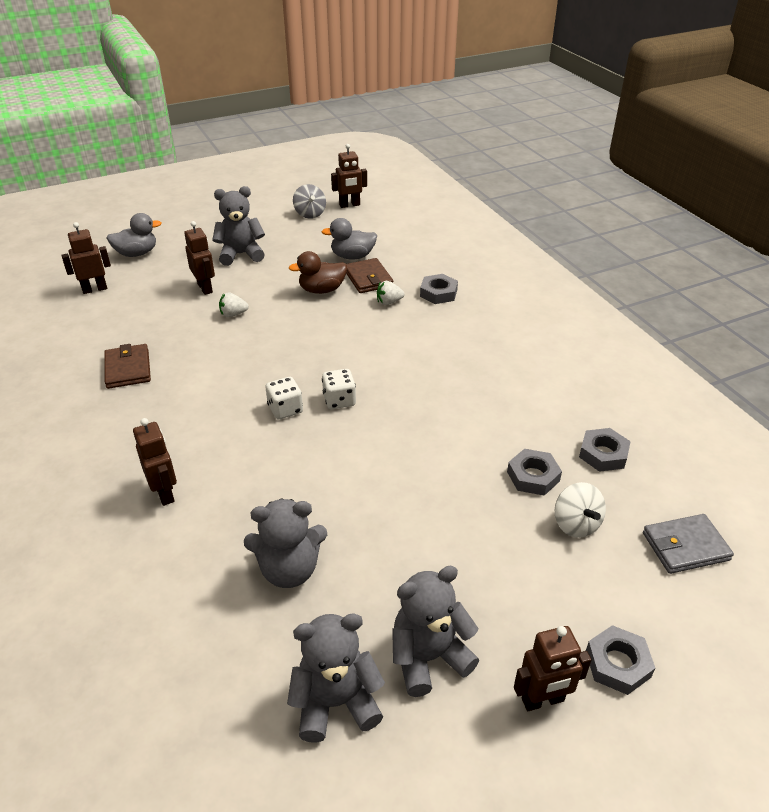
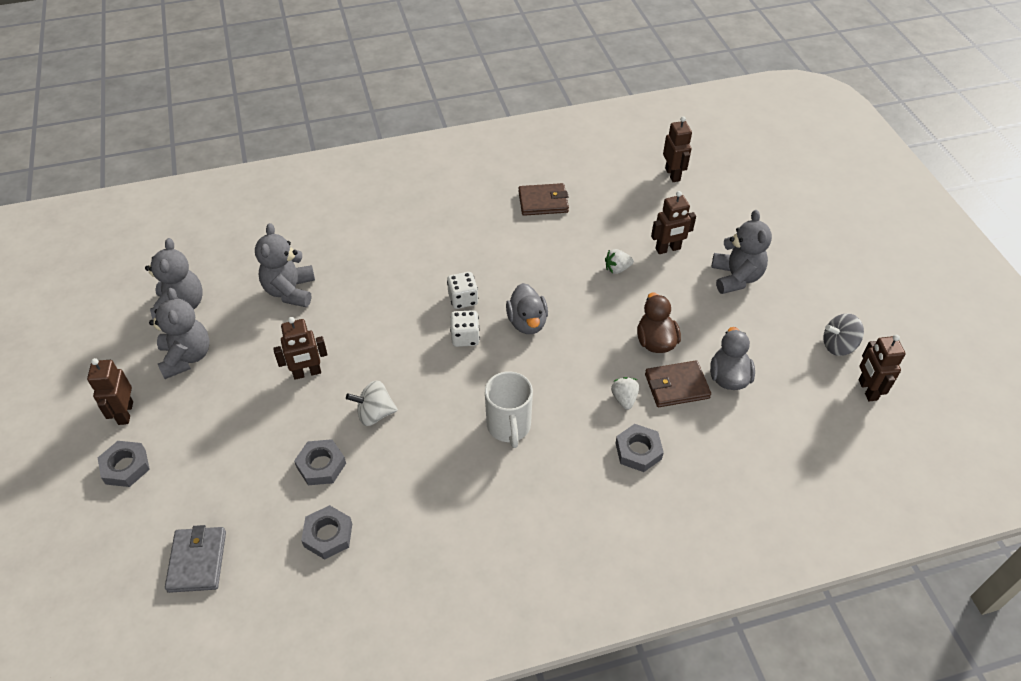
camera: 100 degrees right, 10 degrees up
grey duck [106,213,161,257] -> grey duck moved to [506,283,548,334]
brown robot [133,418,177,506] -> brown robot moved to [273,317,328,380]
white strawberry [219,292,249,317] -> white strawberry turned 105 degrees counterclockwise [605,249,634,274]
white spinning top [555,482,606,538] -> white spinning top moved to [346,380,398,426]
none -> white mug [485,371,533,448]

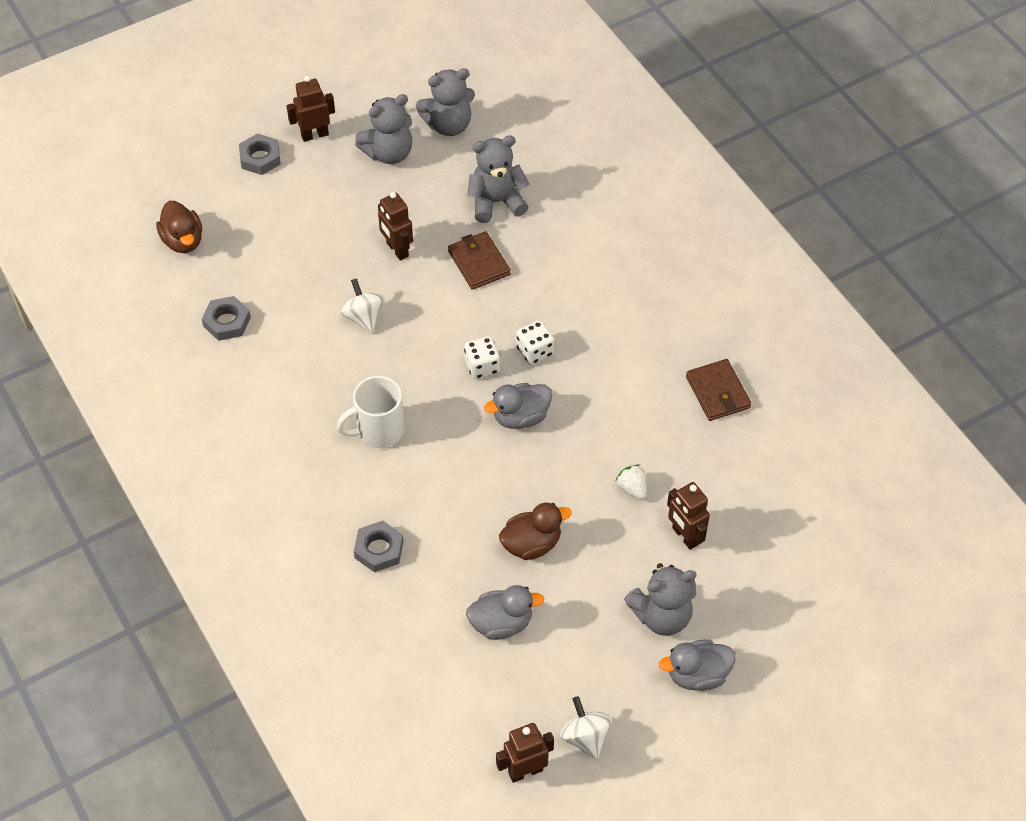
camera: 75 degrees right, 5 degrees up
grey wallet [165,525,226,593] -> brown duck [156,201,202,253]
grey nut [294,439,346,485] -> none
white strawberry [611,377,639,410] -> none
brown wallet [645,360,711,407] -> brown wallet moved to [448,231,511,290]
brown robot [663,116,692,182] -> none
grey spinning top [823,313,864,356] -> white spinning top [560,696,612,759]
none -> grey duck [659,640,736,691]

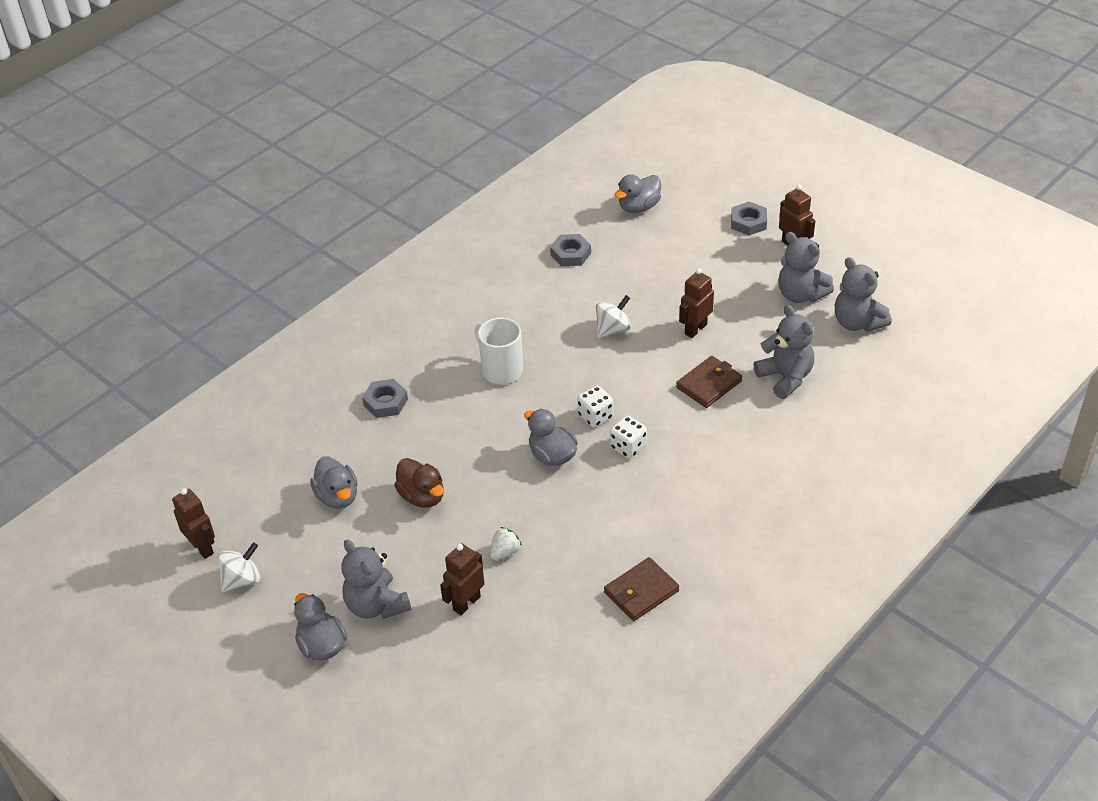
camera: 75 degrees right, 10 degrees down
brown duck [156,201,202,253] -> grey duck [615,175,661,213]

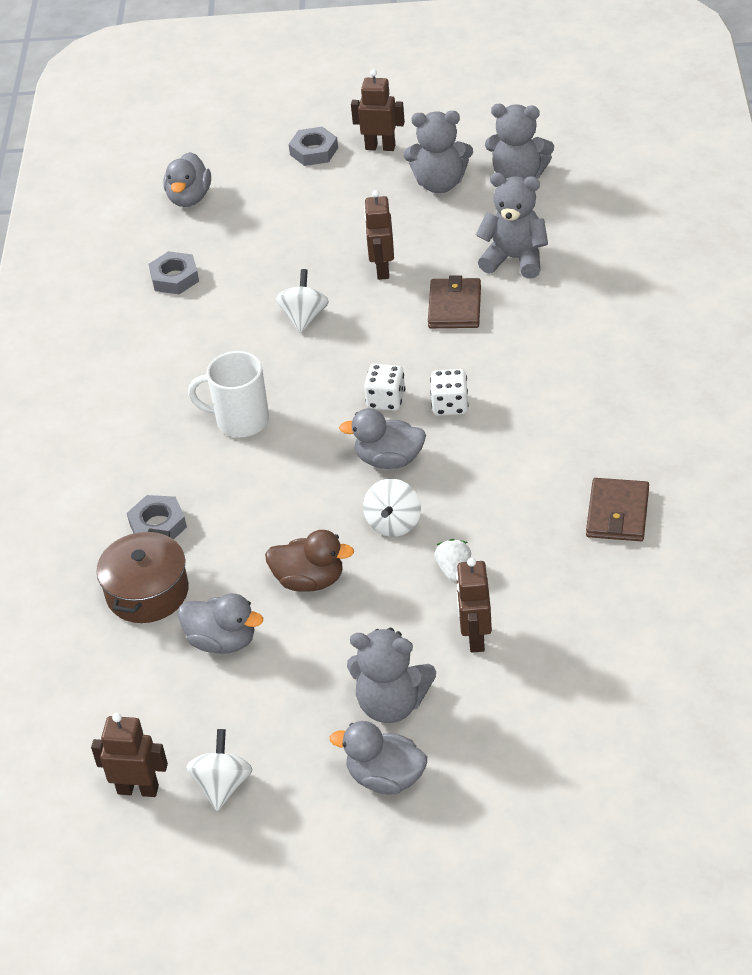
camera: 40 degrees left, 0 degrees up
none -> brown pot [96,528,189,623]
none -> white spinning top [363,479,421,537]

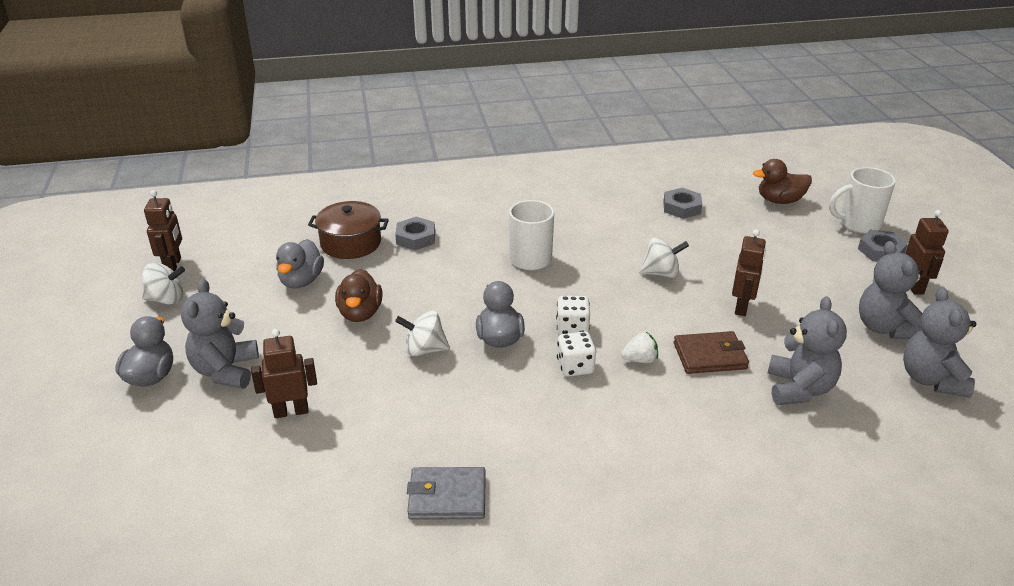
camera: 75 degrees right, 10 degrees down
grey duck [163,152,211,207] -> brown duck [753,159,812,204]
brown robot [364,190,394,280] -> brown robot turned 120 degrees clockwise [732,229,766,316]
white strawberry [434,539,471,582] -> white strawberry moved to [621,332,658,363]
brown wallet [586,478,649,541] -> grey wallet [407,467,486,520]
none -> white mug [829,167,896,234]

